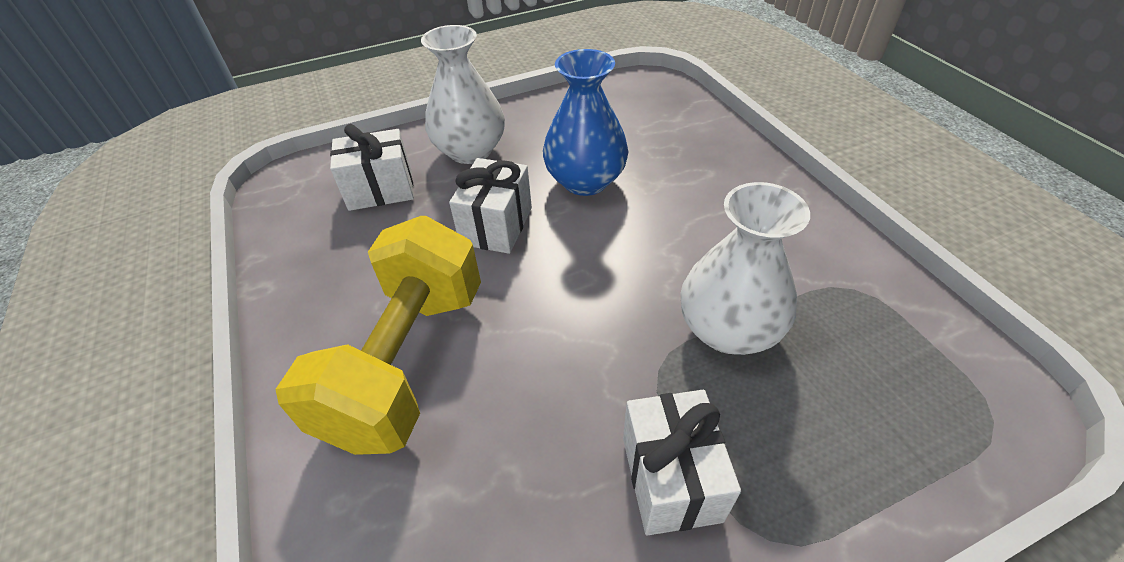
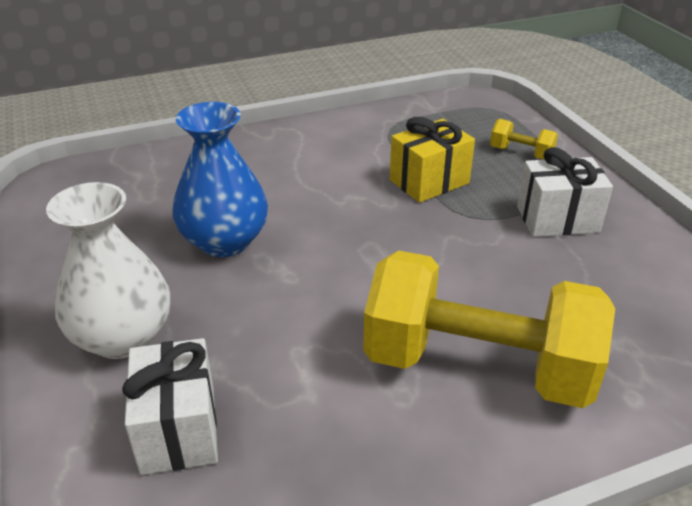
camera: 90 degrees left, 10 degrees down
white gift [449,158,532,254] -> none
white vase [680,182,810,355] -> yellow gift [390,117,475,203]
none -> yellow dumbbell [490,119,558,160]

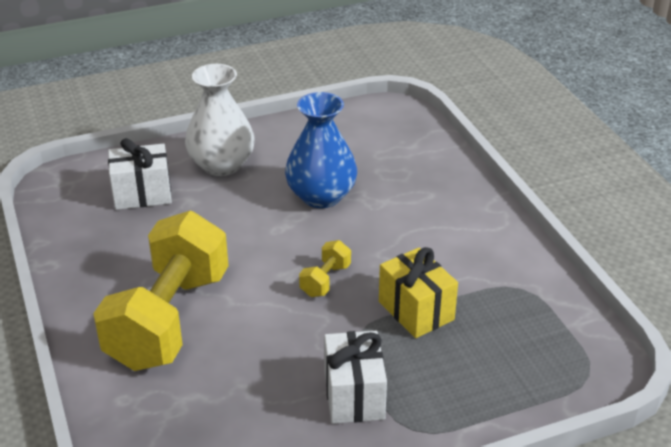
camera: 90 degrees right, 0 degrees up
yellow dumbbell [490,119,558,160] -> yellow dumbbell moved to [299,240,351,297]

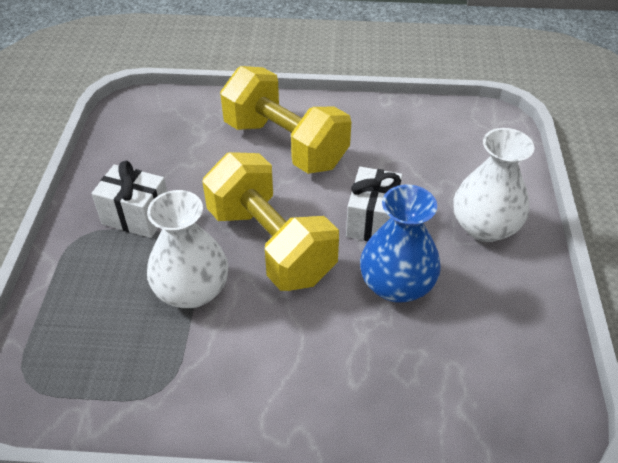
camera: 115 degrees right, 10 degrees up
white gift [108,138,172,210] -> white gift moved to [346,167,402,241]
yellow dumbbell [299,240,351,297] -> yellow dumbbell [202,152,339,291], size x2.50
yellow gift [379,247,458,338] -> white vase [147,190,228,308]

